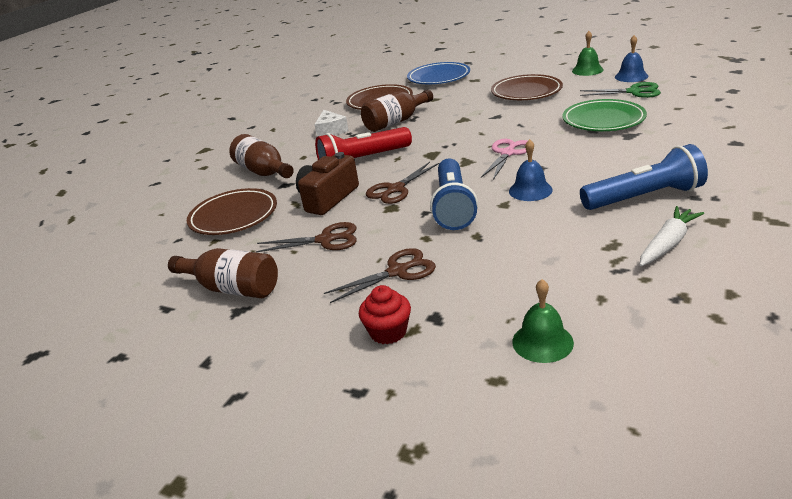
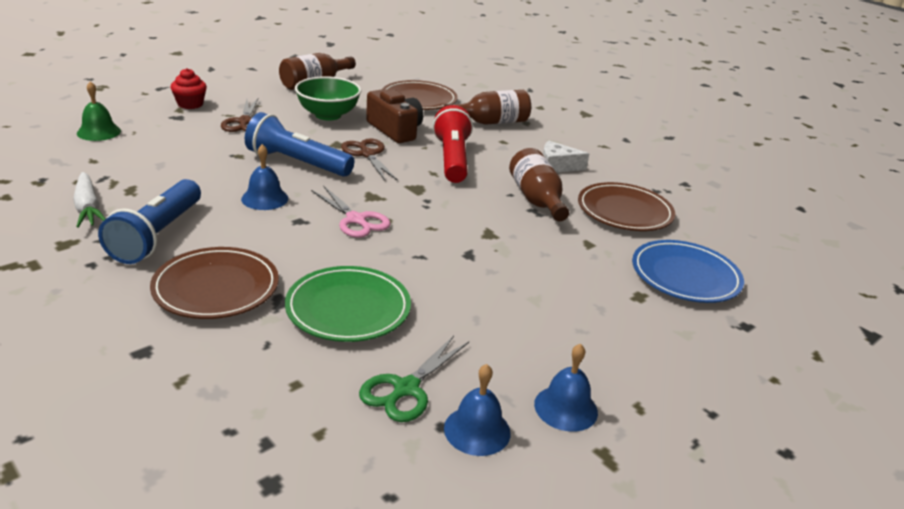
camera: 105 degrees right, 0 degrees up
brown scissors [256,222,357,252] -> green bowl [295,76,361,121]
brown plate [491,74,563,100] -> brown plate moved to [150,247,279,319]
green bell [572,31,603,76] -> blue bell [534,344,598,432]

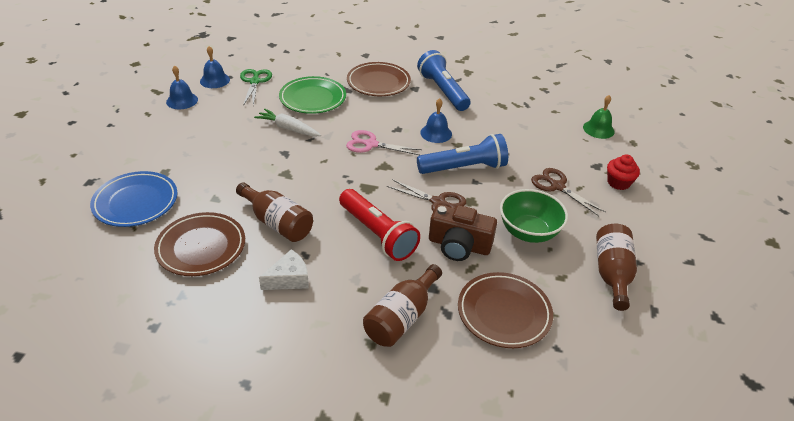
camera: 145 degrees right, 10 degrees up
white carrot [73,172,105,228] -> white carrot moved to [254,109,321,137]

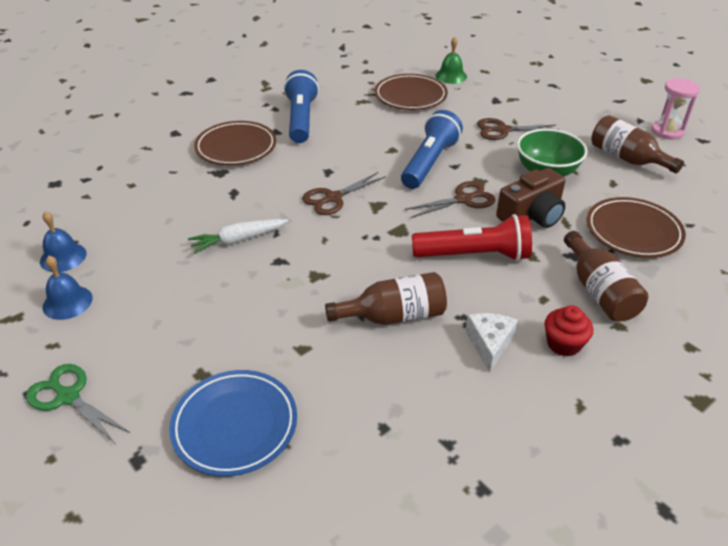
camera: 50 degrees left, 0 degrees up
brown plate [154,212,245,276] -> brown plate moved to [374,74,448,110]
green scissors [240,69,272,106] -> green scissors moved to [26,364,130,443]
green plate [279,76,346,114] -> none
pink scissors [346,130,422,155] -> brown scissors [302,172,386,215]
blue flashlight [417,50,471,111] -> blue flashlight turned 75 degrees clockwise [284,70,319,143]
blue bell [420,98,452,143] -> none
red cupcake [607,154,640,190] -> red cupcake moved to [544,306,593,357]
none -> pink hourglass [651,78,700,140]

